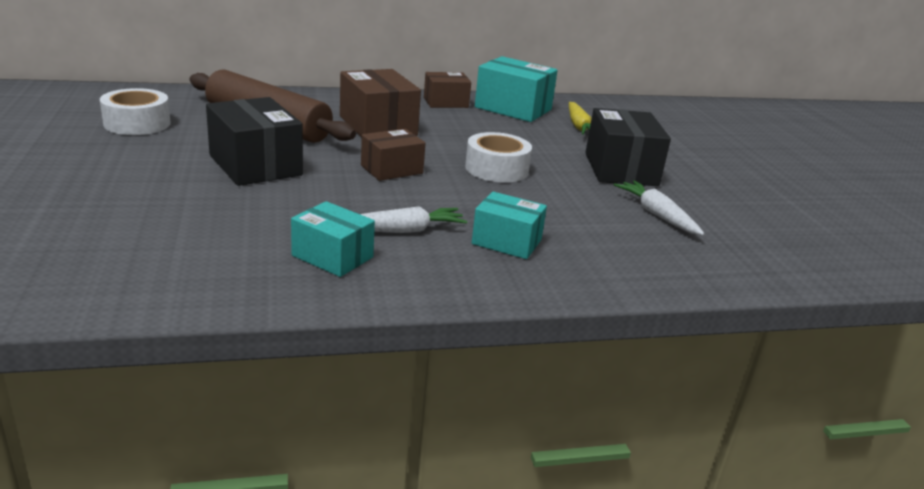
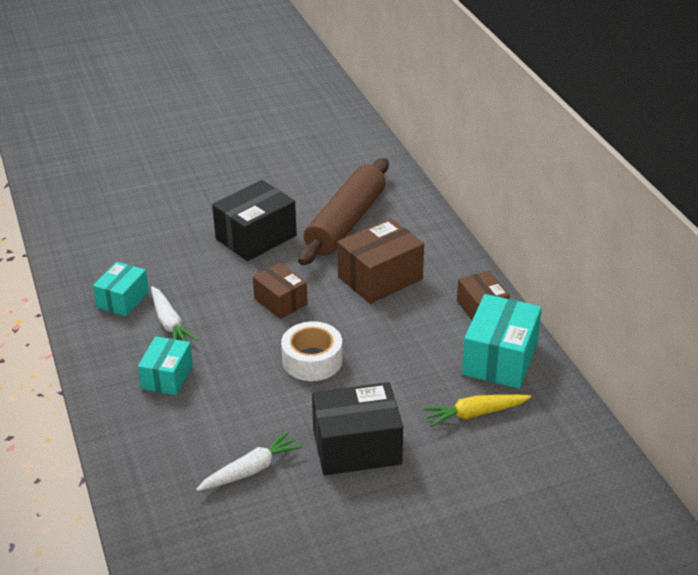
camera: 85 degrees right, 10 degrees up
white tape [100,88,171,135] -> none

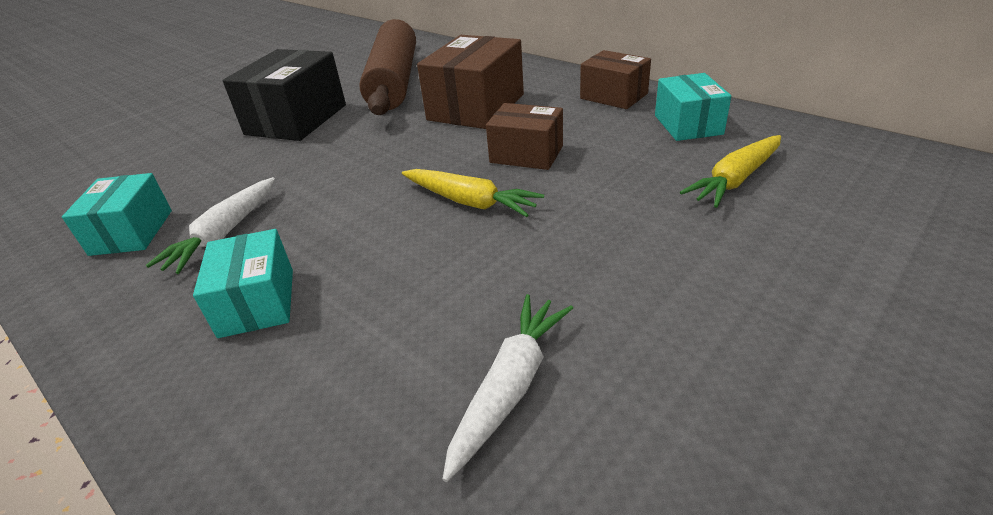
camera: 25 degrees left, 0 degrees up
white carrot [151,286,198,341] -> white carrot turned 75 degrees clockwise [146,177,275,274]
brown box [253,263,308,319] -> brown box moved to [486,103,563,170]
white tape [281,321,343,381] -> yellow carrot [402,169,544,217]
black box [312,382,403,475] -> none
turquoise box [462,294,542,389] -> turquoise box [655,73,731,141], size x0.63

